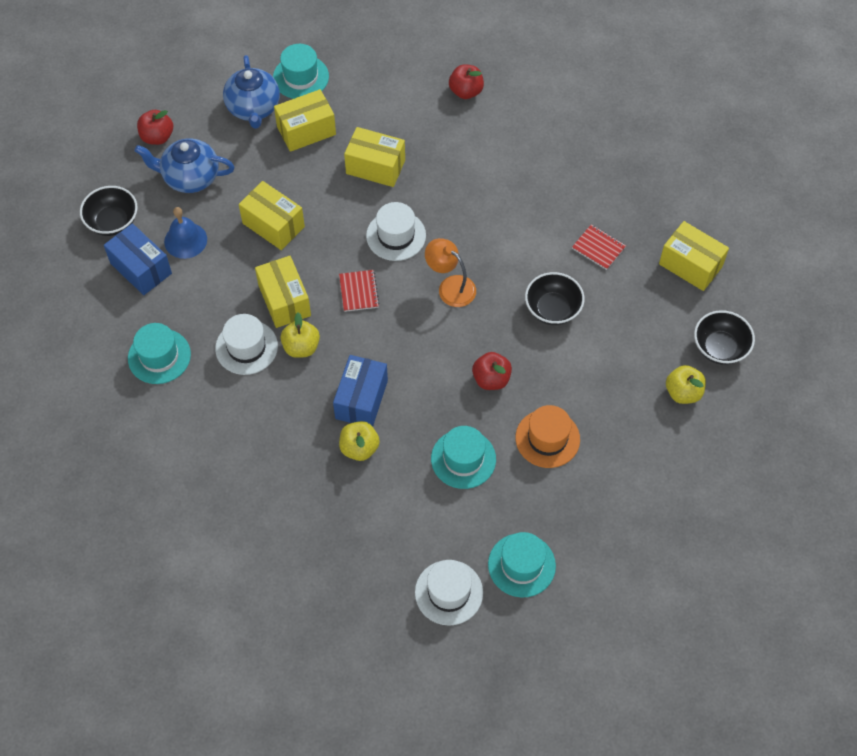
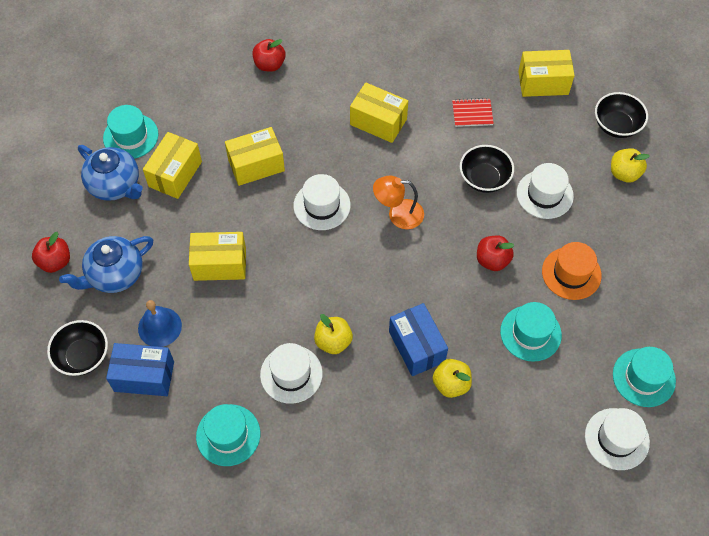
camera: 40 degrees left, 0 degrees up
yellow box [255,256,311,328] -> yellow box moved to [350,82,408,143]
red notebook [339,270,380,312] -> none
none -> white hat [517,163,574,219]

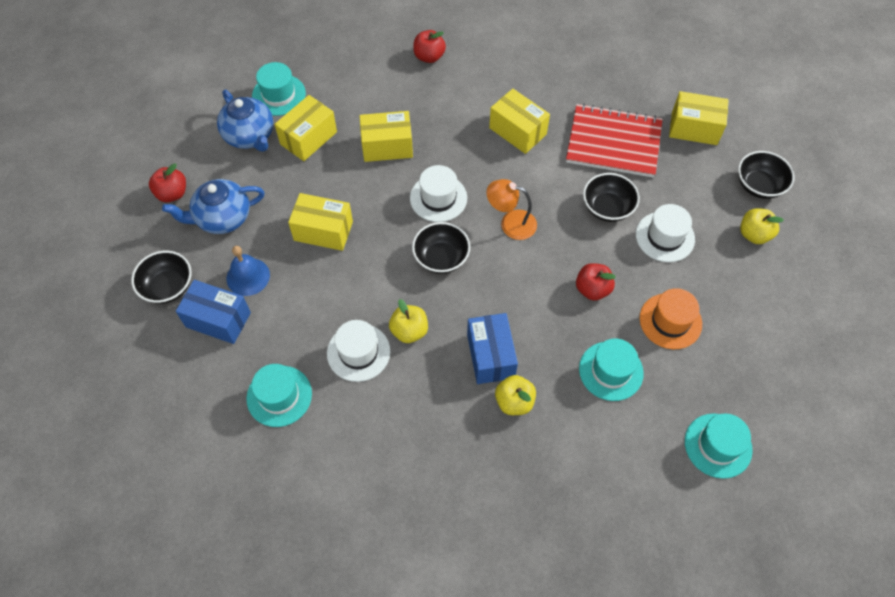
camera: 15 degrees right, 0 degrees up
red notebook [452,98,494,127] -> red notebook [566,104,663,178], size x2.24
white hat [585,408,650,470] -> none
none -> black bowl [412,222,470,274]

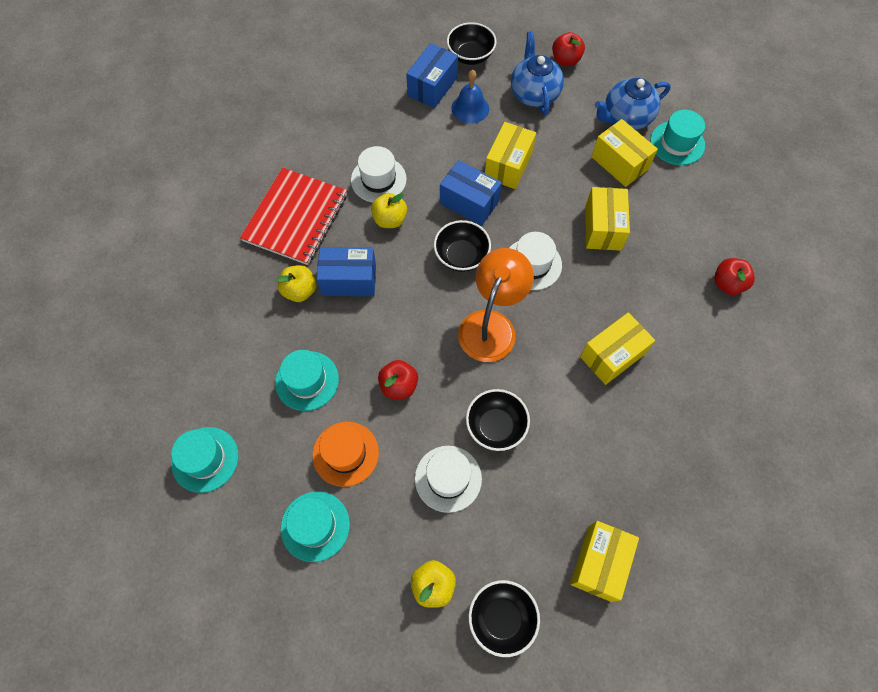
camera: 100 degrees right, 5 degrees up
turquoise hat [246,364,312,427] -> turquoise hat moved to [281,491,350,562]
orange lamp [486,179,537,240] -> orange lamp [458,248,534,362], size x1.52
red notebook [566,104,663,178] -> red notebook moved to [240,168,347,265]
none -> blue box [440,160,502,226]

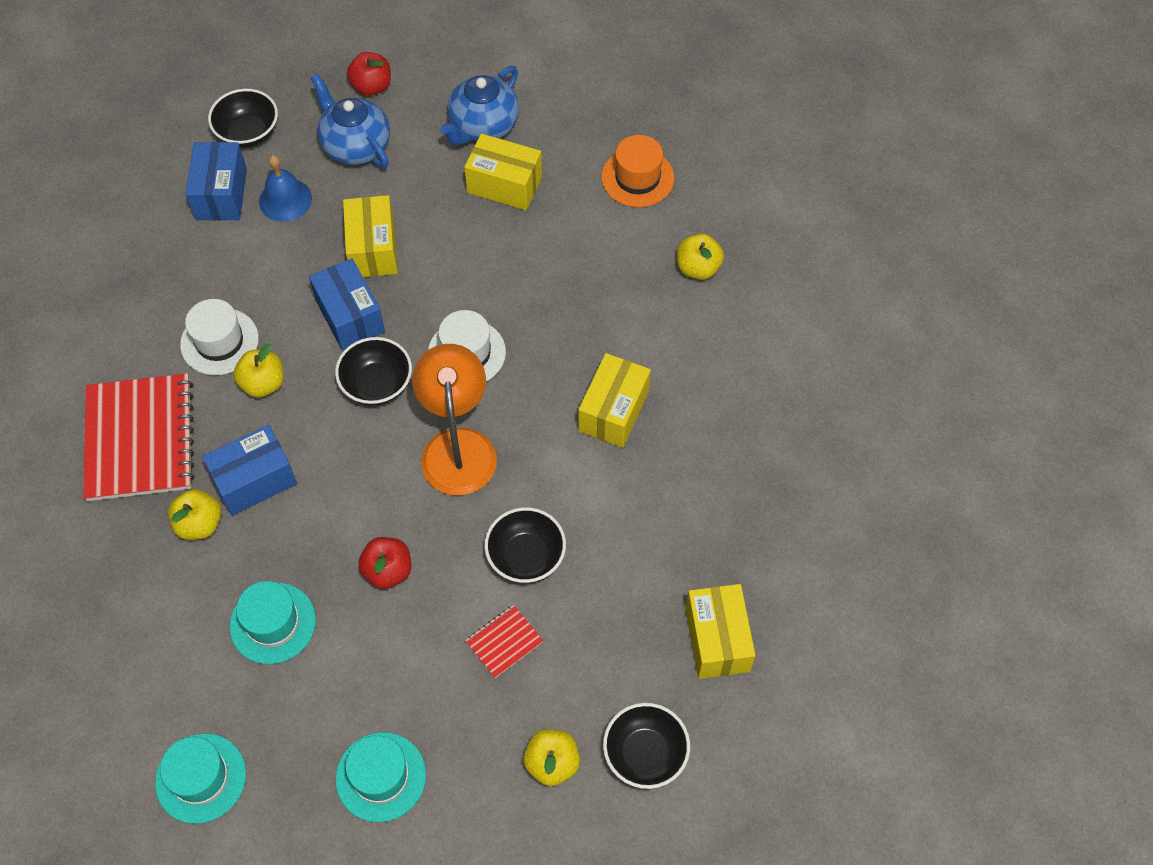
camera: 30 degrees left, 5 degrees down
orange hat [313,422,379,487] -> orange hat moved to [601,135,674,207]
white hat [415,446,482,513] -> red notebook [465,605,543,678]
blue box [440,160,502,226] -> blue box turned 60 degrees clockwise [309,258,385,351]
yellow box [585,187,630,251] -> none
turquoise hat [650,110,705,165] -> none
red apple [714,258,755,295] -> yellow apple [677,234,724,280]

